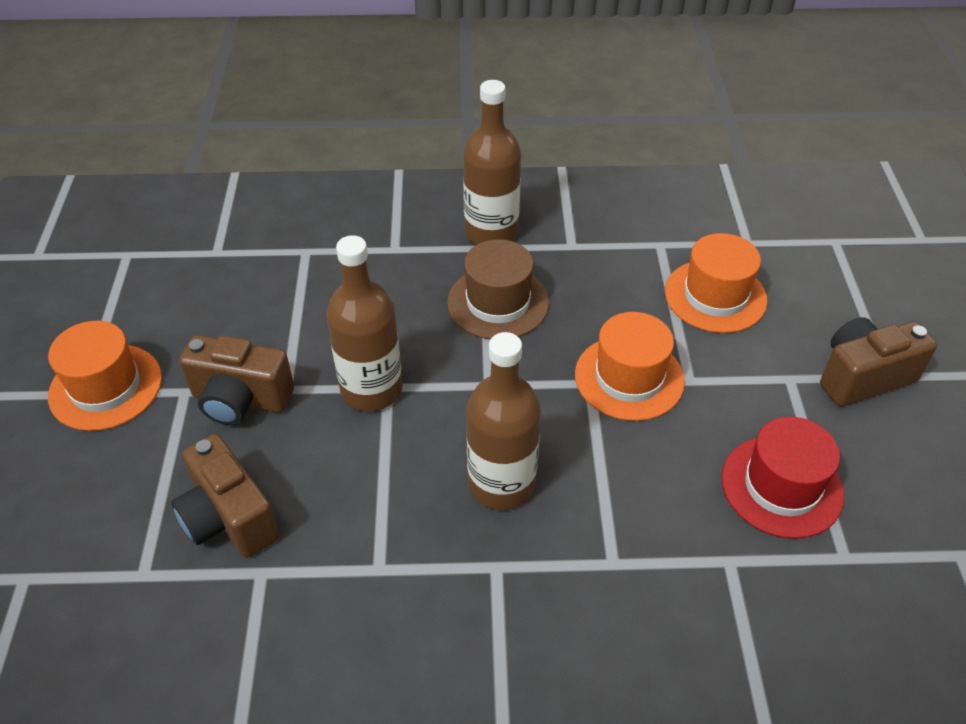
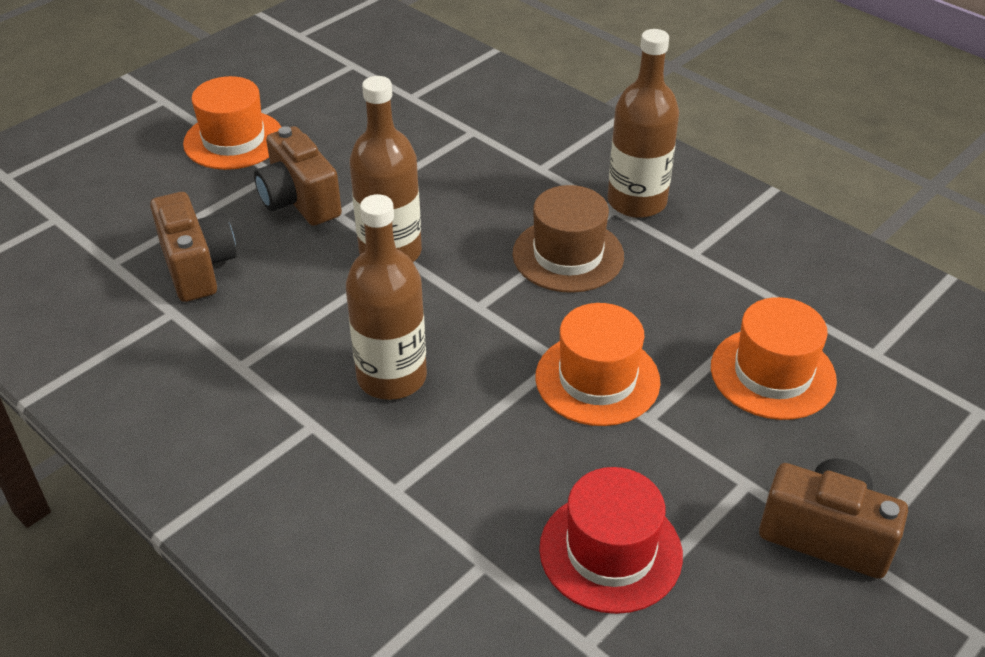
camera: 45 degrees right, 5 degrees down
brown camera [171,434,279,558] -> brown camera turned 150 degrees clockwise [150,192,237,302]

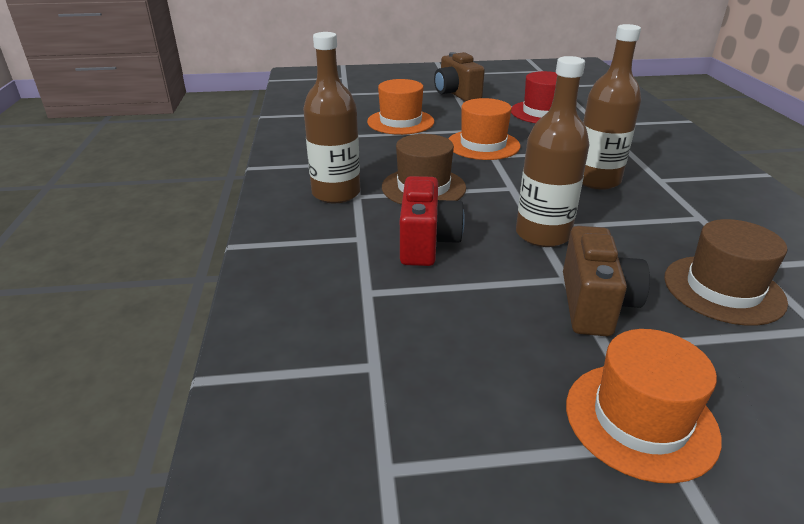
camera: 140 degrees left, 10 degrees down
brown camera [150,192,237,302] -> brown hat [664,219,788,326]
none -> red camera [400,176,465,266]

